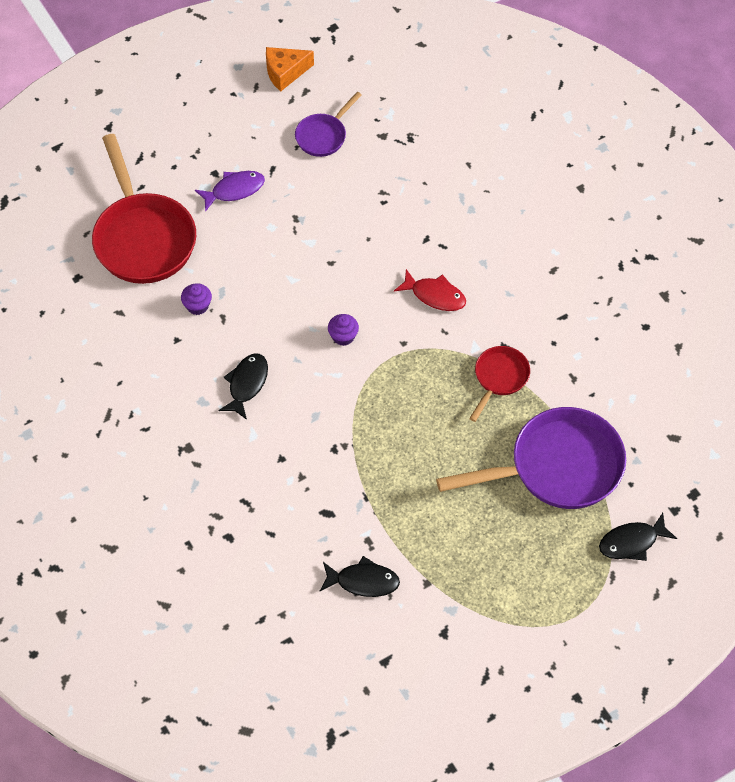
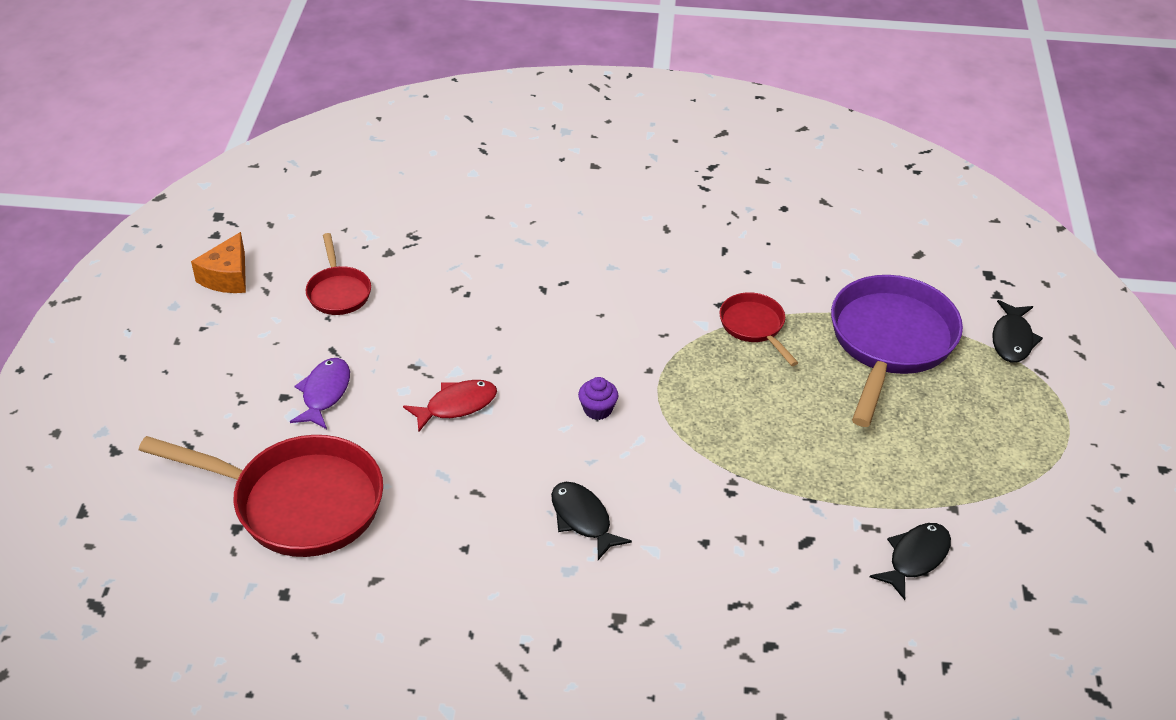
camera: 55 degrees left, 15 degrees down
purple cupcake [181,283,212,315] -> none
purple pan [295,92,362,157] -> red pan [306,233,371,315]
red fish [394,269,466,311] -> red fish moved to [403,380,497,432]

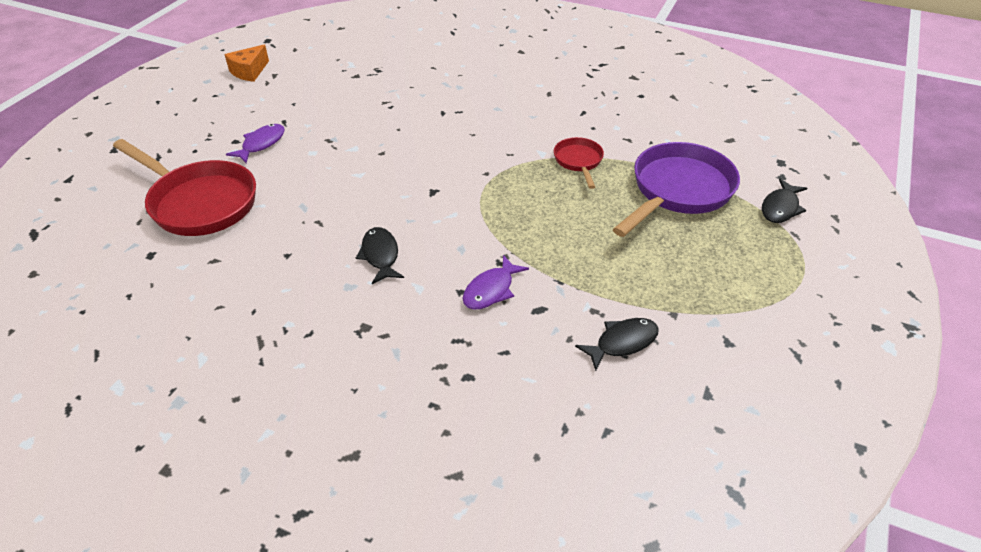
camera: 20 degrees right, 0 degrees up
red pan [306,233,371,315] -> none
red fish [403,380,497,432] -> none
purple cupcake [578,377,618,420] -> none
none -> purple fish [462,255,529,310]

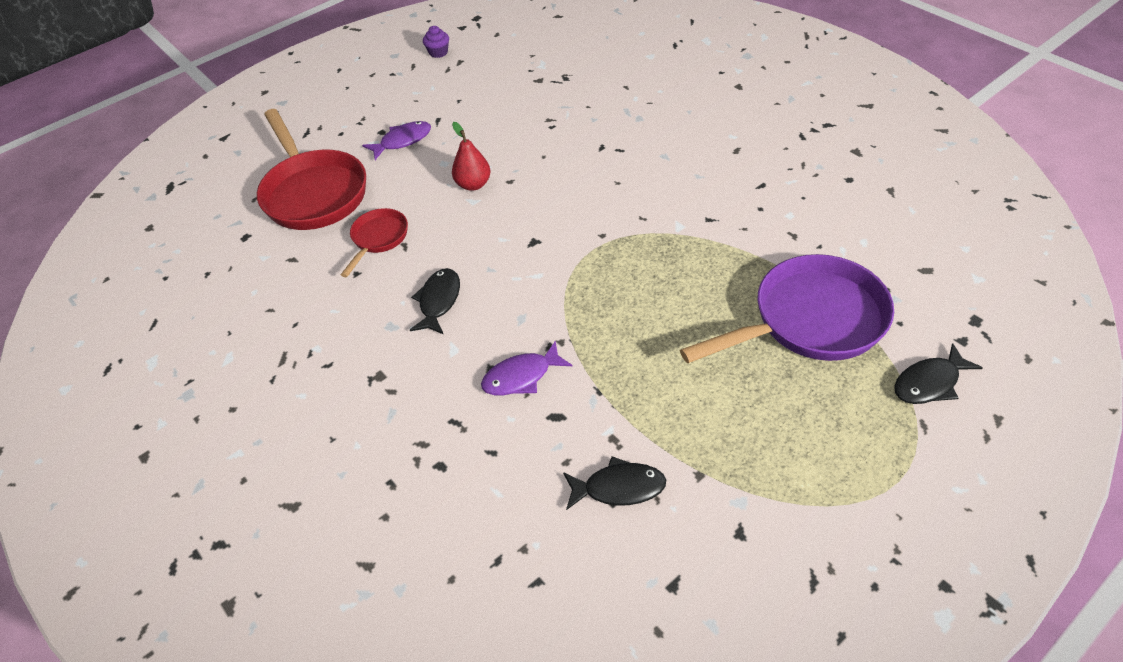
camera: 30 degrees right, 5 degrees up
orange cheese [224,45,269,82] -> purple cupcake [423,26,449,58]
red pan [554,137,604,189] -> red pan moved to [341,208,408,277]
none -> red pear [452,122,491,191]

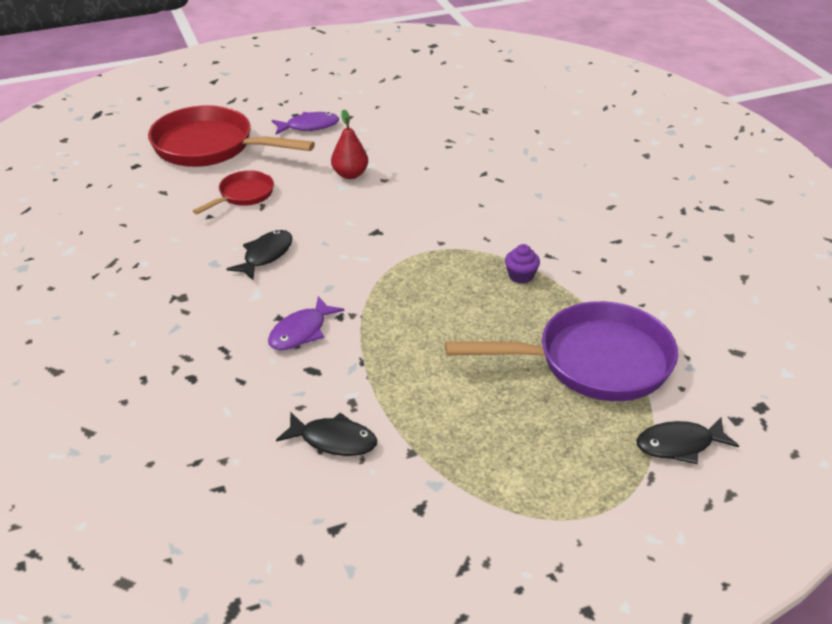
camera: 15 degrees right, 10 degrees down
red pan [257,109,366,230] -> red pan turned 120 degrees clockwise [148,105,315,167]
purple cupcake [423,26,449,58] -> purple cupcake moved to [505,244,540,284]
purple fish [481,340,572,395] -> purple fish turned 45 degrees counterclockwise [268,296,344,350]

